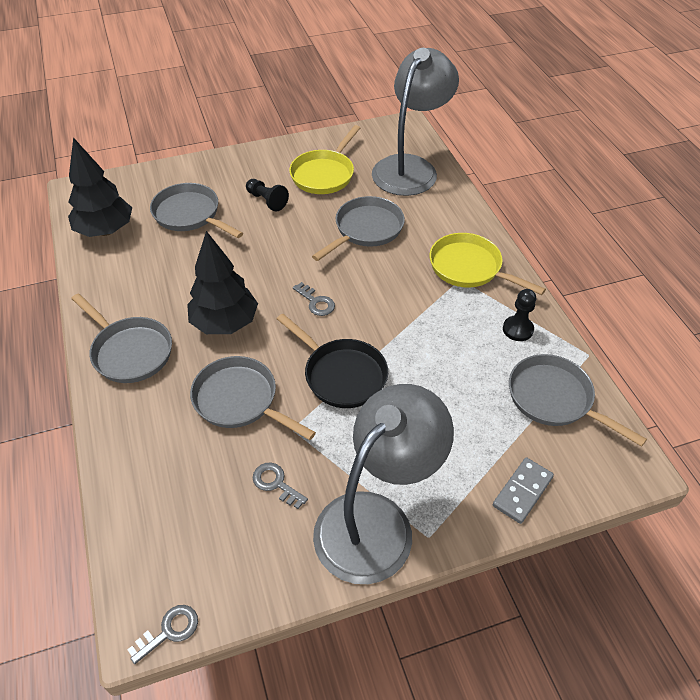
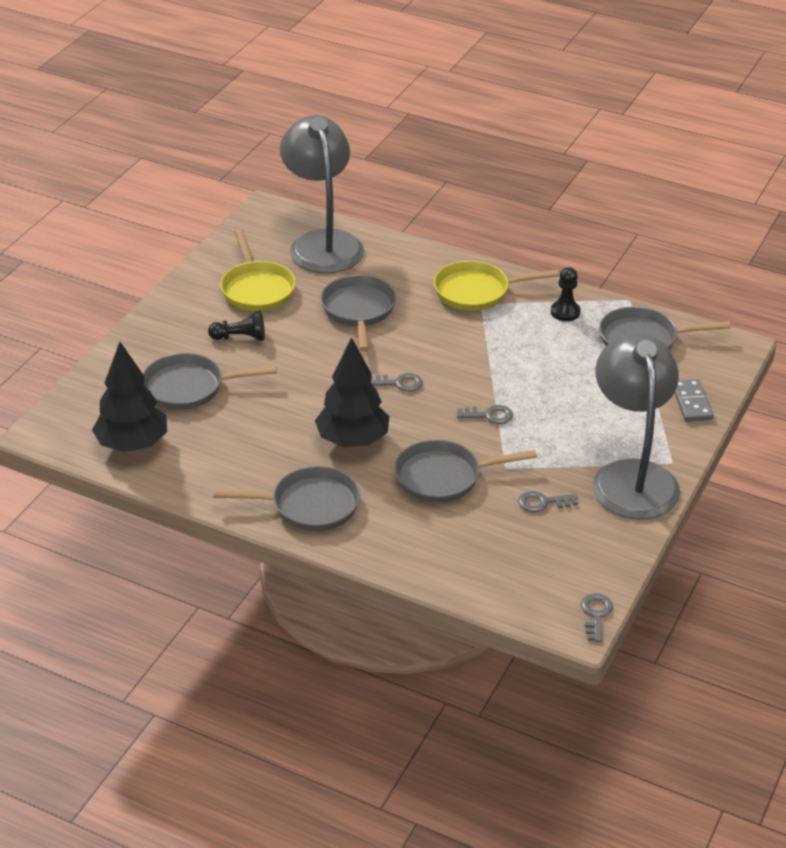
camera: 45 degrees left, 10 degrees down
black pan [277,314,388,408] -> grey key [456,405,513,424]

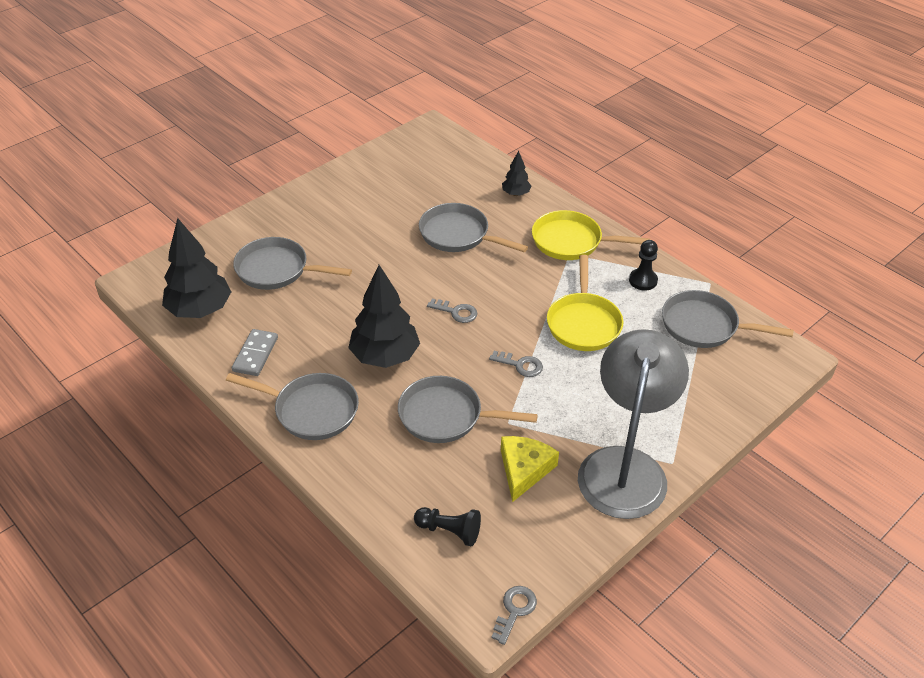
camera: 20 degrees right, 5 degrees up
black pawn [208,310,265,341] -> black pawn moved to [414,507,481,546]
yellow pan [221,229,296,311] -> yellow pan moved to [547,255,623,351]
grey lamp [280,115,364,273] -> none
grey pan [321,275,396,351] -> grey pan turned 75 degrees counterclockwise [419,203,528,252]
grey key [518,491,578,513] -> yellow cheese [501,436,559,502]
grey domino [674,379,714,422] -> grey domino moved to [232,329,278,376]
none -> black tree [502,151,531,196]

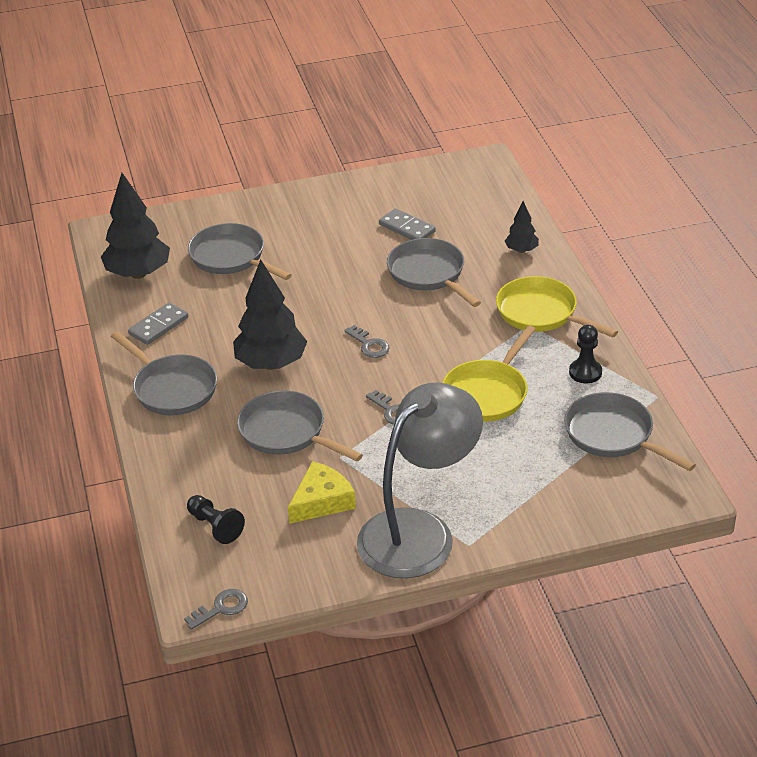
camera: 30 degrees right, 5 degrees down
none -> grey domino [379,208,436,240]

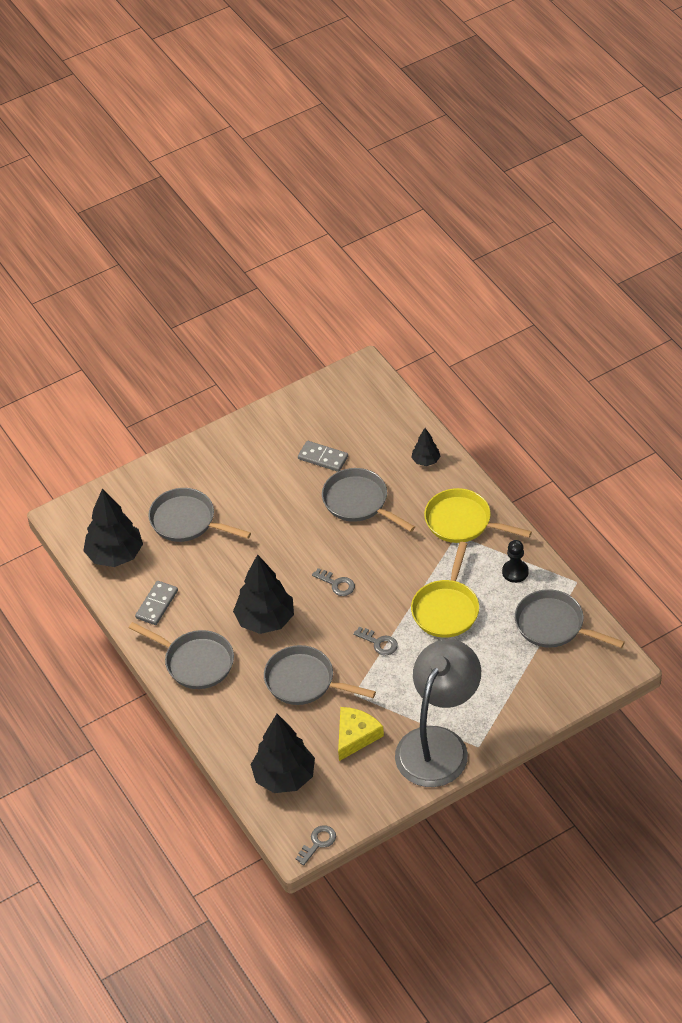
camera: 15 degrees left, 10 degrees up
black pawn [187,495,245,544] -> black tree [251,714,315,793]

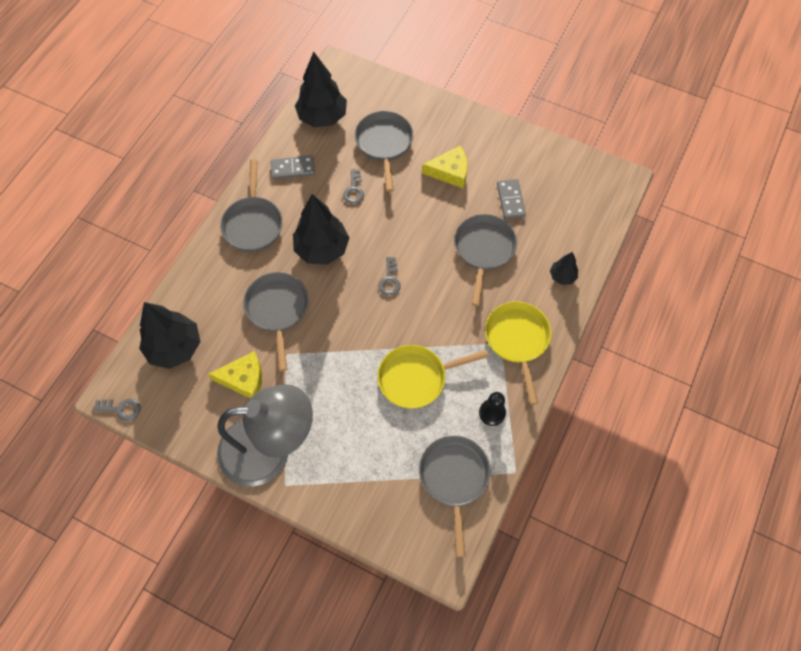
camera: 55 degrees right, 15 degrees up
grey key [353,627,398,655] -> grey key moved to [343,169,364,204]
none -> yellow cheese [422,146,468,188]

